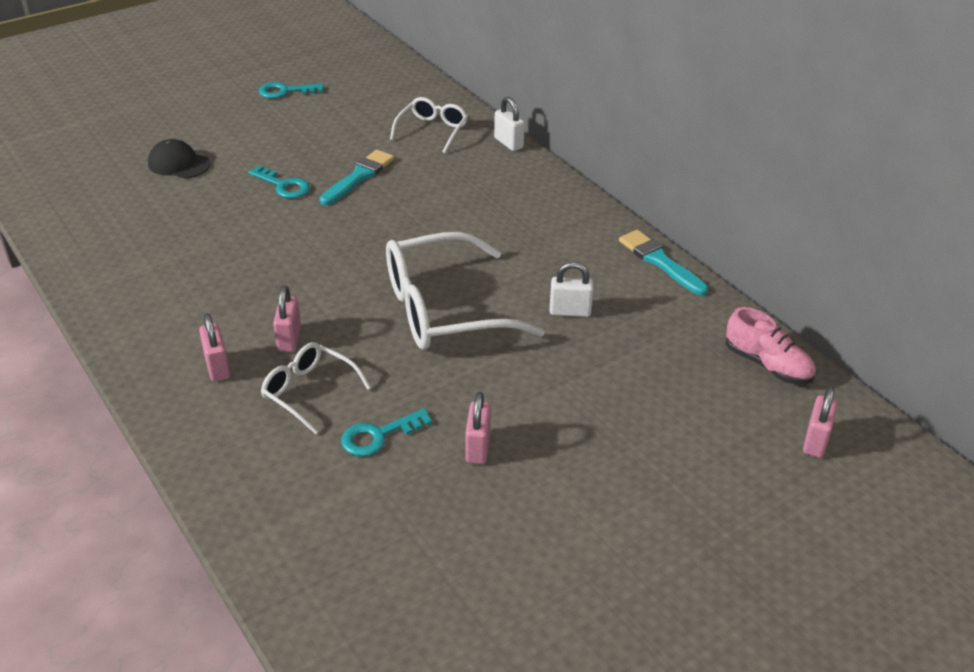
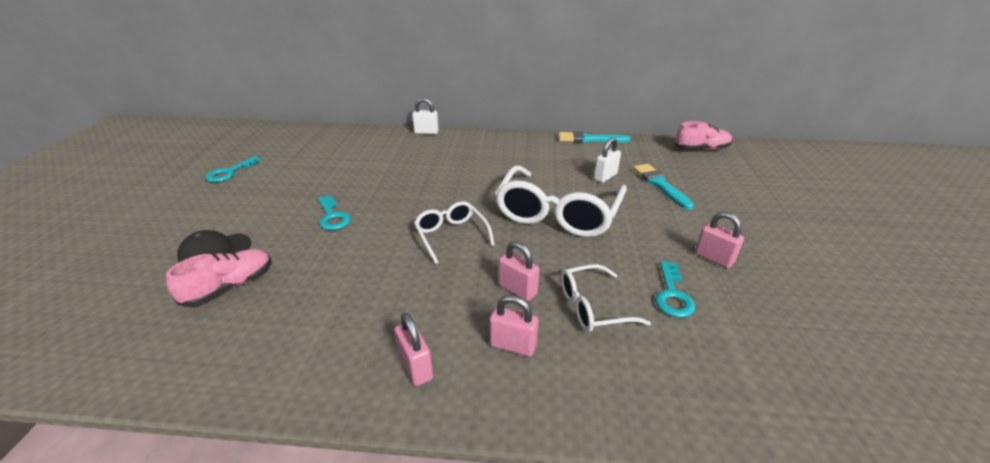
camera: 50 degrees left, 5 degrees down
turquoise key [248,165,310,198] -> turquoise key turned 75 degrees clockwise [318,195,351,230]
turquoise brush [320,150,394,205] -> turquoise brush moved to [633,164,694,210]
white glasses [390,97,468,153] -> white glasses moved to [414,201,495,264]
pink padlock [803,386,837,458] -> pink padlock moved to [395,313,433,386]
none -> pink shoe [166,249,271,307]

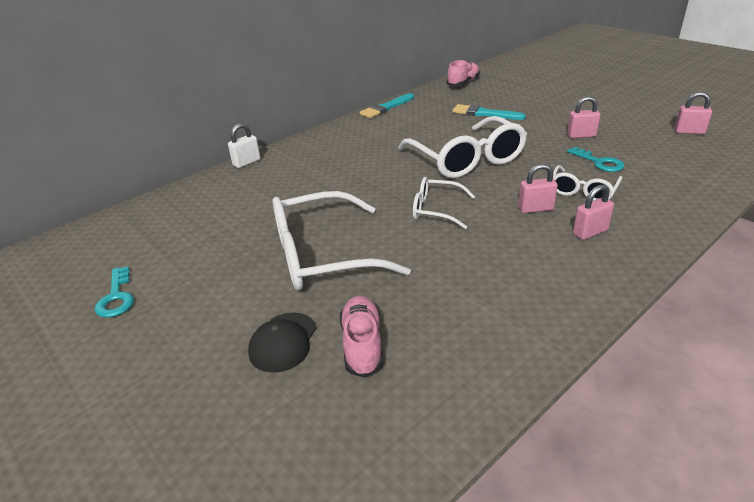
camera: 45 degrees left, 0 degrees up
turquoise key [318,195,351,230] -> white glasses [273,191,411,290]
pink padlock [395,313,433,386] -> pink padlock moved to [674,92,712,134]
white padlock [594,137,621,183] -> none

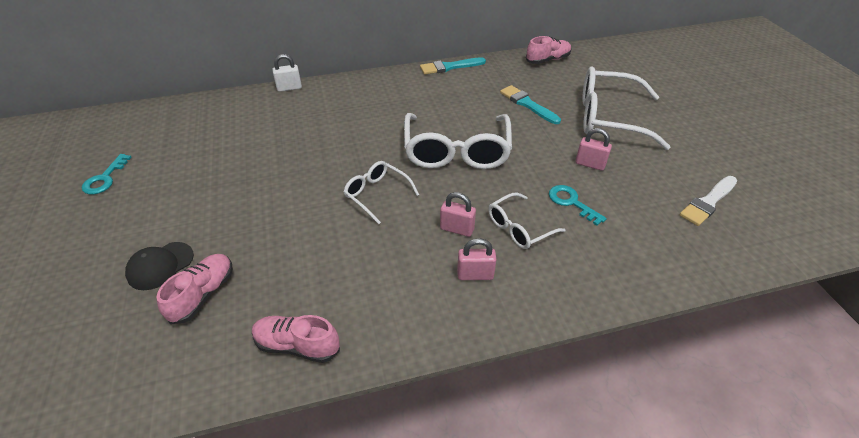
camera: 25 degrees right, 10 degrees up
white glasses [273,191,411,290] -> white glasses moved to [582,66,670,150]
turquoise key [567,147,624,172] -> turquoise key turned 150 degrees clockwise [549,185,607,226]
pink padlock [674,92,712,134] -> white brush [680,176,737,226]
none -> pink shoe [252,315,340,363]

